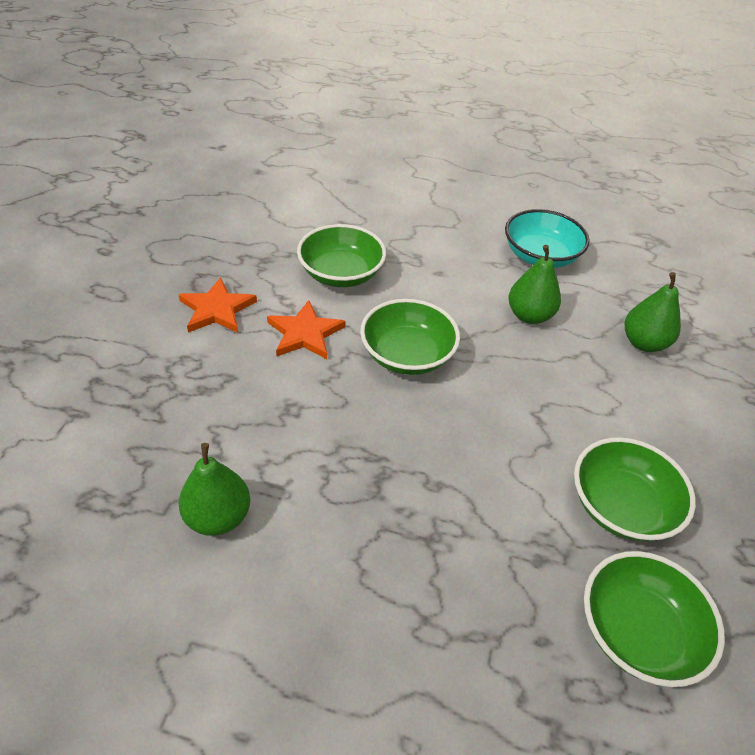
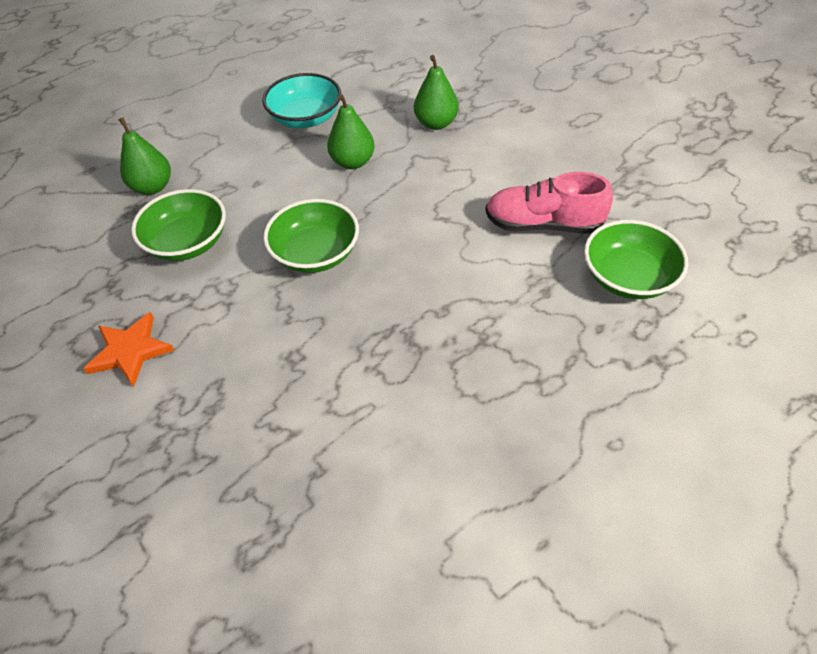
camera: 45 degrees left, 5 degrees up
green pear [179,443,250,536] -> green pear moved to [119,118,171,195]
orange star [267,300,346,359] -> none
green bowl [574,437,696,542] -> pink shoe [485,172,613,233]

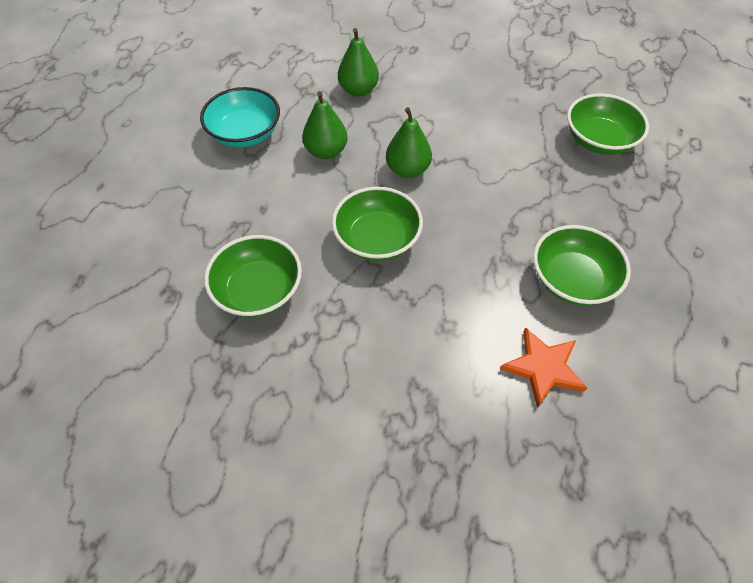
camera: 40 degrees left, 5 degrees up
orange star [83,312,174,387] -> orange star moved to [500,327,587,408]
green pear [119,118,171,195] -> green pear moved to [386,107,432,178]
pink shoe [485,172,613,233] -> none
none -> green bowl [533,225,631,306]

